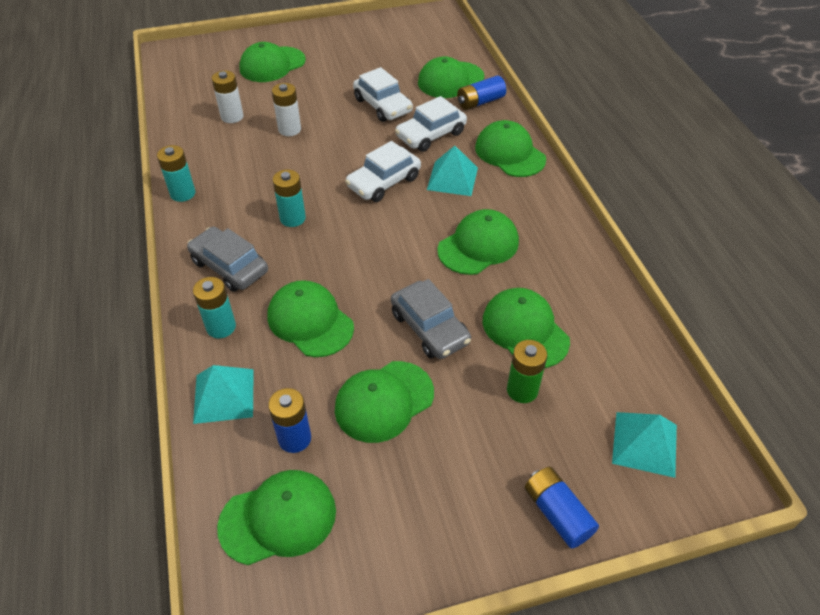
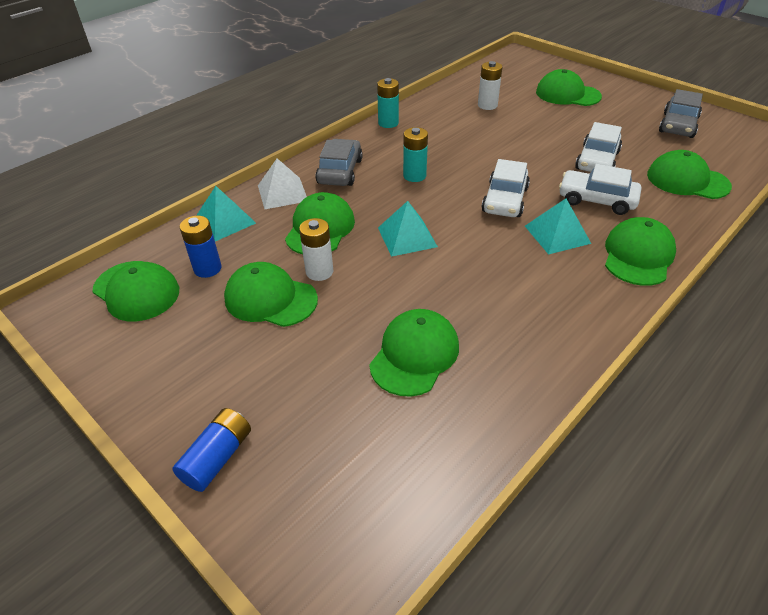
camera: 60 degrees right, 5 degrees down
turquoise battery [193,277,236,338] -> white pyramid [258,158,307,209]
white battery [272,83,301,136] -> white battery moved to [299,218,333,281]
white car [345,141,421,202] -> white car turned 90 degrees counterclockwise [482,159,530,217]
grey car [391,279,471,359] -> grey car moved to [659,89,703,138]
green cap [437,209,519,275] -> none
blue battery [457,75,506,110] -> none
green battery [507,340,547,403] -> none
turquoise pyramid [612,412,677,478] -> turquoise pyramid moved to [378,201,438,257]

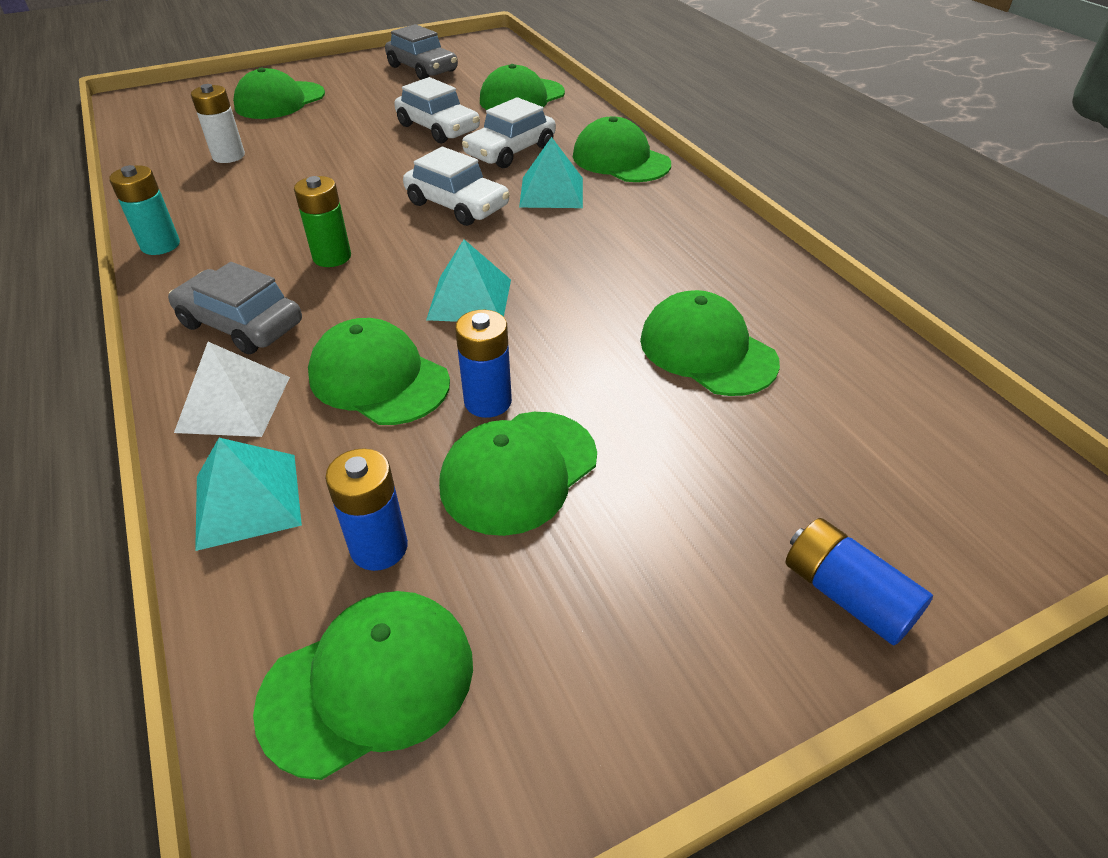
camera: 70 degrees left, 0 degrees up
white battery [299,218,333,281] -> blue battery [455,310,512,418]
turquoise battery [403,127,428,182] -> green battery [294,176,351,267]

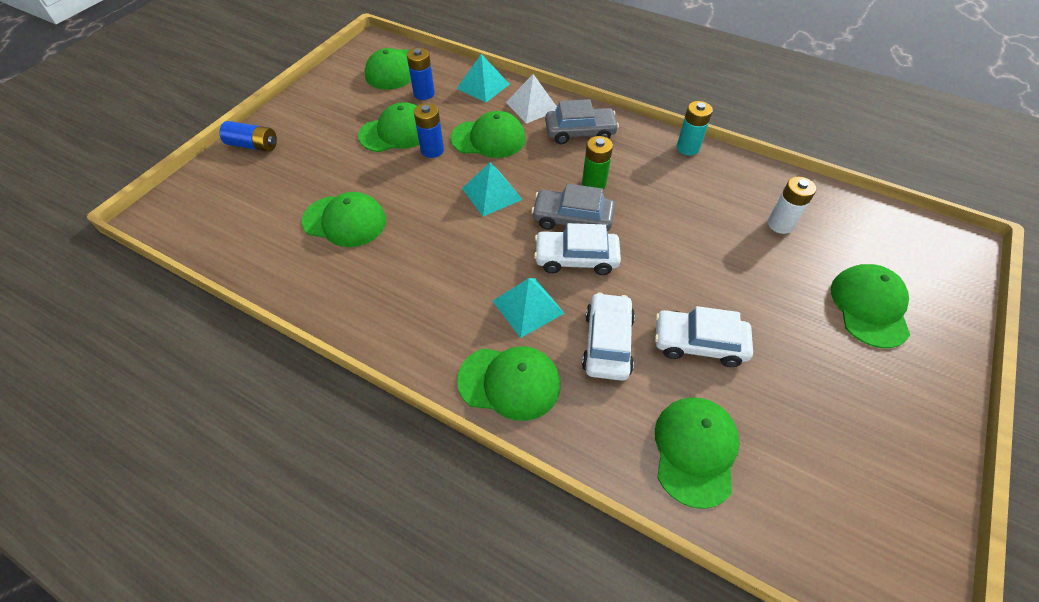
camera: 145 degrees right, 10 degrees up
grey car [385,24,458,80] -> grey car moved to [531,184,615,231]
green cap [439,412,597,536] -> green cap turned 60 degrees clockwise [358,102,420,152]

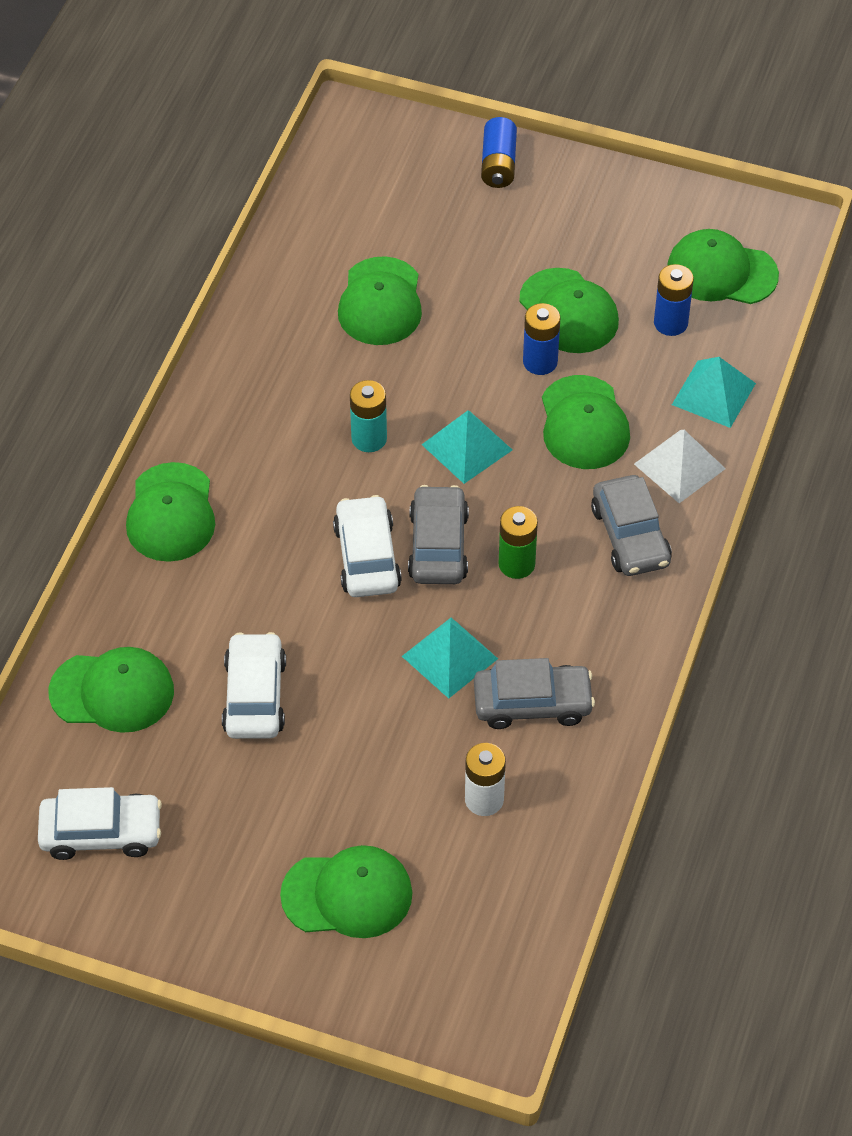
camera: 80 degrees right, 0 degrees up
turquoise pyramid [493,278,565,338] -> turquoise pyramid moved to [402,617,498,699]
white car [582,292,635,381] -> white car moved to [38,787,162,860]
turquoise battery [677,101,713,156] -> turquoise battery moved to [350,380,387,452]
none -> grey car [474,658,595,729]

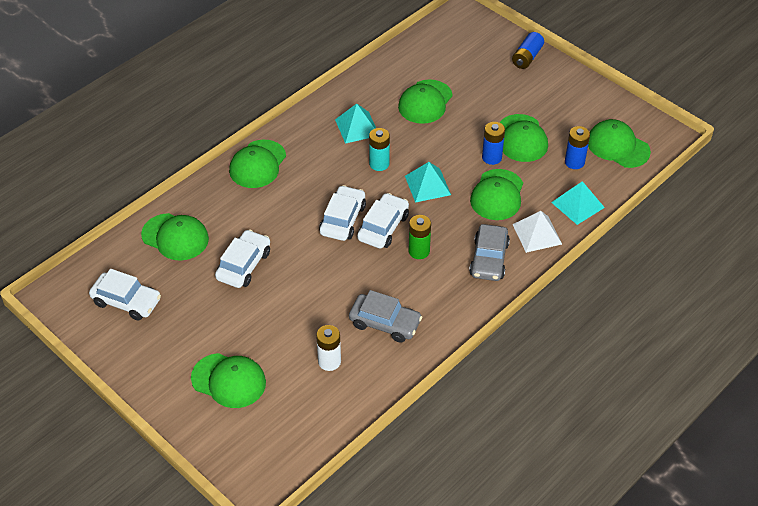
camera: 25 degrees right, 5 degrees down
turquoise pyramid [402,617,498,699] -> turquoise pyramid moved to [335,104,376,144]
grey car [408,485,469,584] -> white car [357,193,409,249]

